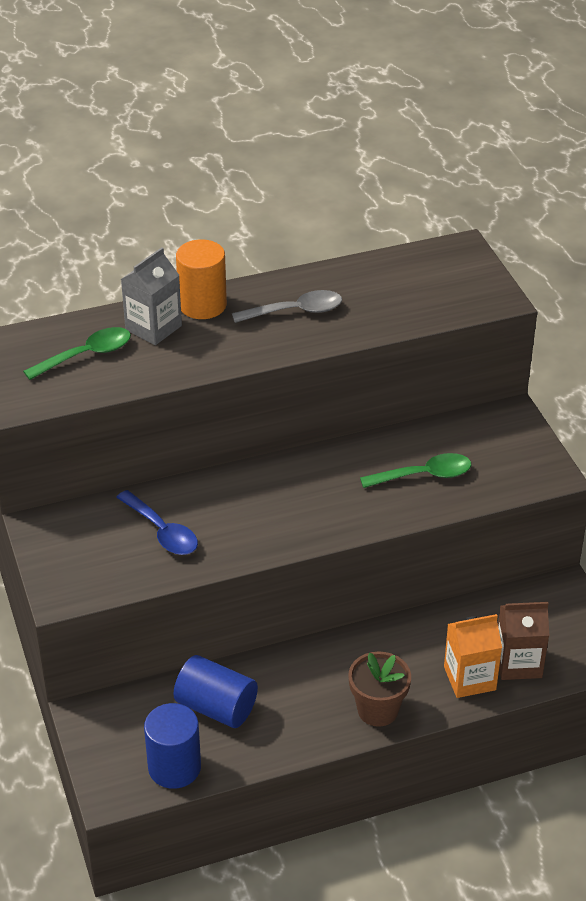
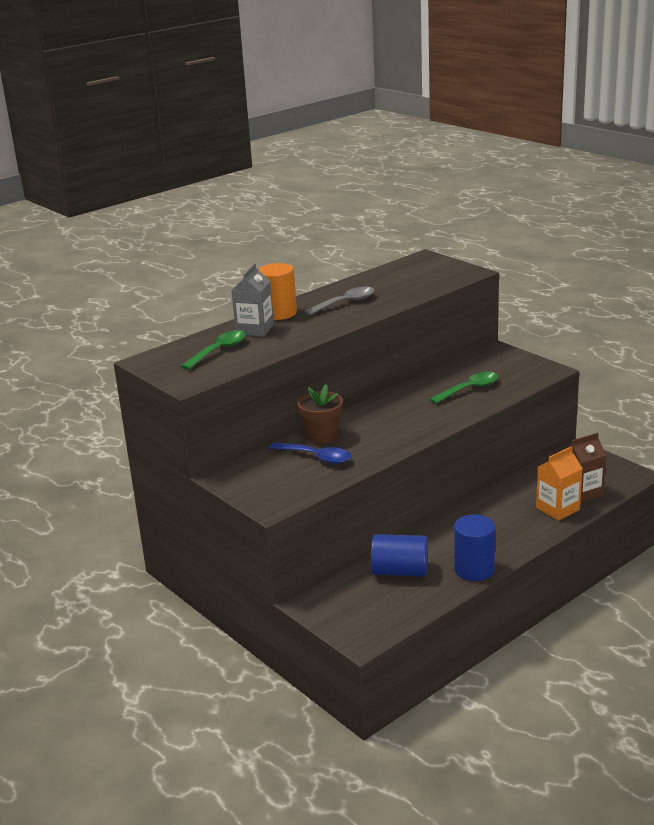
camera: 20 degrees left, 15 degrees down
blue cylinder [144,703,201,789] -> blue cylinder moved to [454,514,495,581]
brown flower pot [348,651,411,727] -> brown flower pot moved to [297,384,343,444]

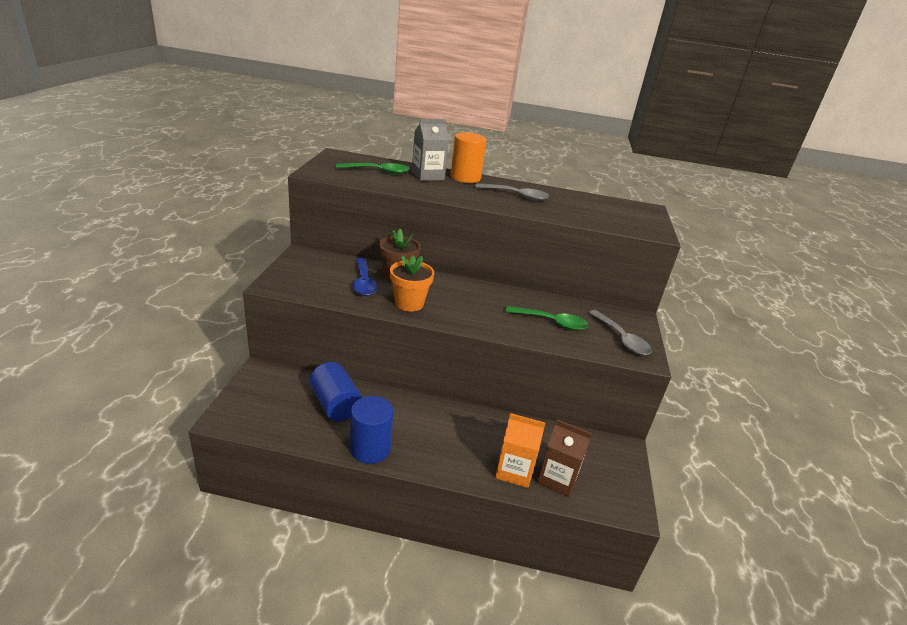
camera: 45 degrees right, 5 degrees up
none -> orange flower pot [390,255,434,312]
none -> grey spoon [588,310,652,355]

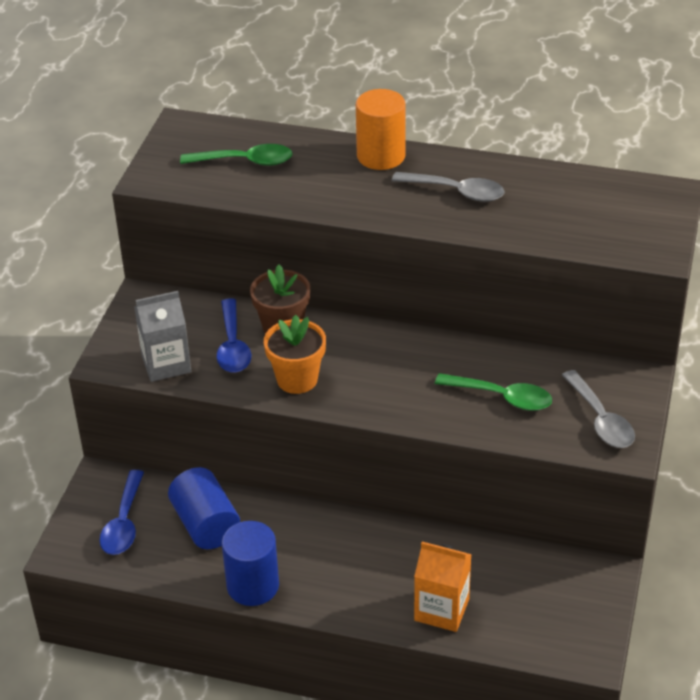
camera: 10 degrees right, 10 degrees up
grey carton [412,119,449,181] -> grey carton moved to [134,291,191,382]
brown carton [537,419,592,497] -> none
none -> blue spoon [99,470,144,555]

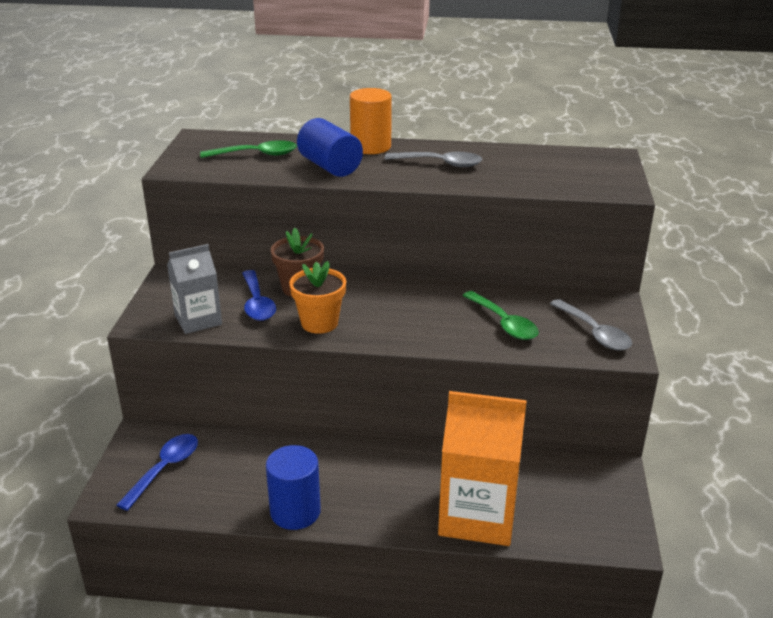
camera: 10 degrees left, 10 degrees down
blue spoon [99,470,144,555] -> blue spoon turned 150 degrees counterclockwise [116,434,198,511]
blue cylinder [168,467,240,549] -> blue cylinder moved to [297,118,363,177]
orange carton [414,542,472,632] -> orange carton [438,391,527,546], size x1.68
green spoon [435,373,552,411] -> green spoon turned 45 degrees clockwise [462,291,539,340]

